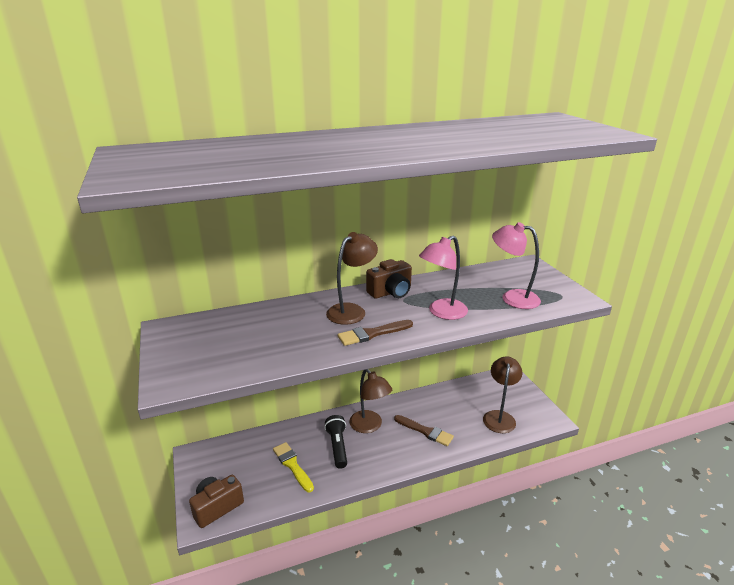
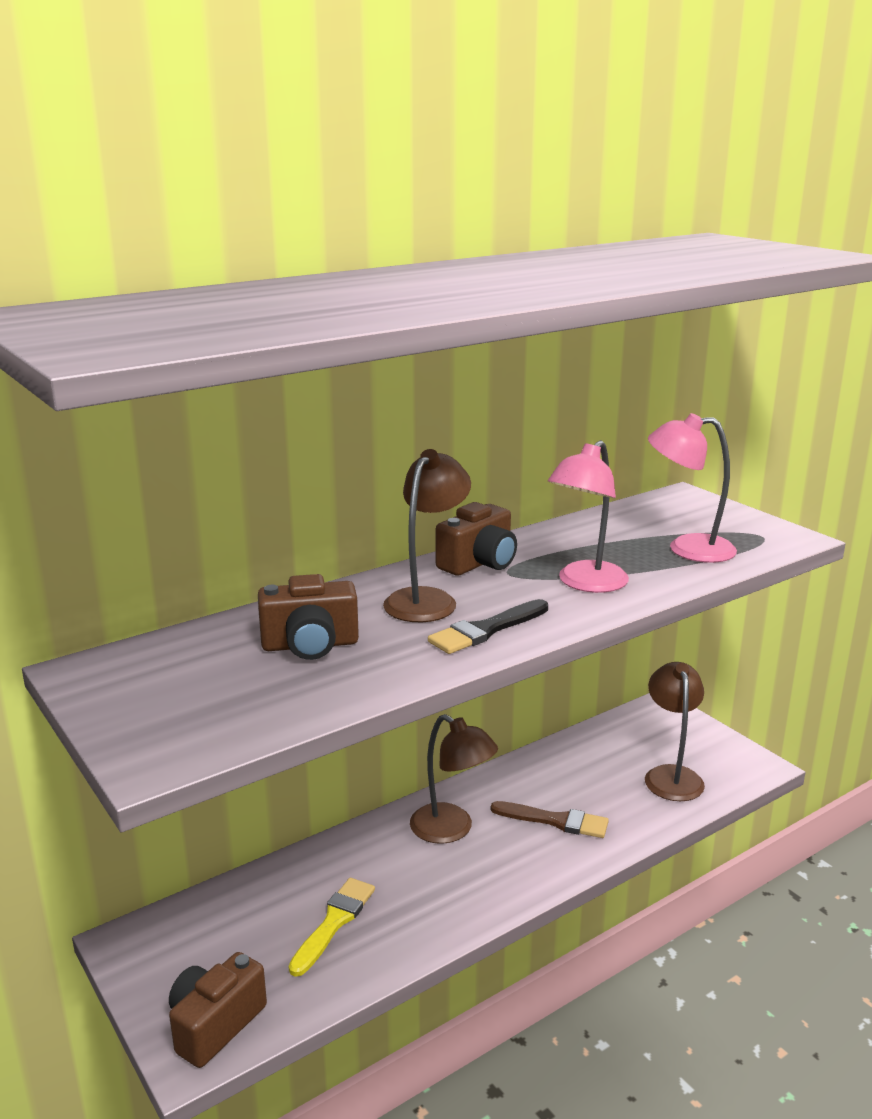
camera: 15 degrees left, 5 degrees down
yellow brush [273,442,314,492] -> yellow brush turned 75 degrees clockwise [288,878,375,977]
black flashlight [324,415,347,469] -> none
brown brush [338,320,413,346] -> black brush [428,599,548,654]
none -> brown camera [258,574,359,660]

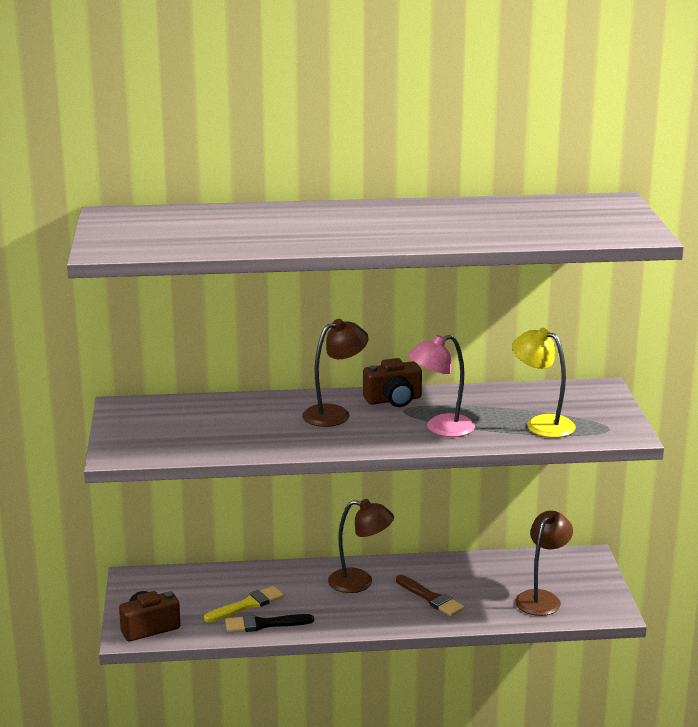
camera: 30 degrees right, 0 degrees up
brown camera [258,574,359,660] -> none
brown lamp [410,714,498,844] -> brown lamp turned 60 degrees counterclockwise [328,499,394,593]
black brush [428,599,548,654] -> black brush moved to [225,614,314,633]
pink lamp [648,413,737,563] -> yellow lamp [512,328,576,438]

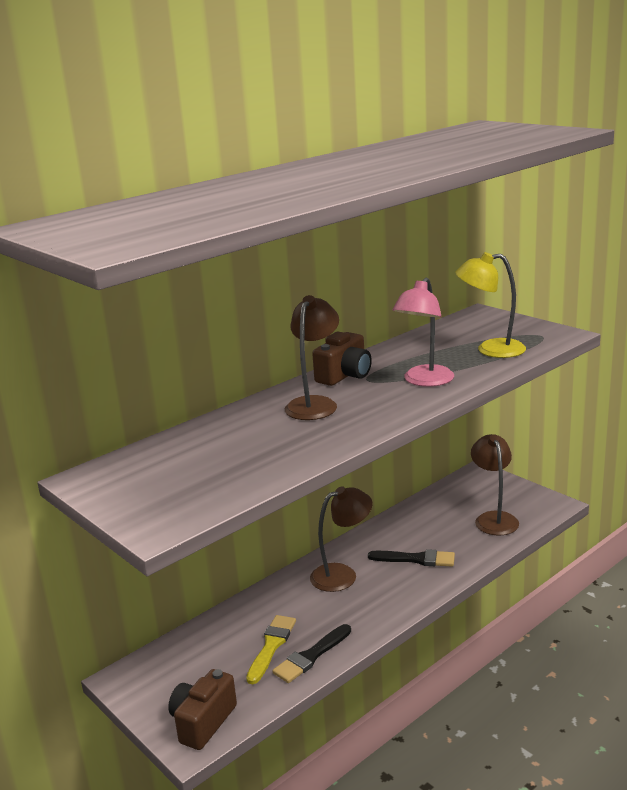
camera: 35 degrees left, 0 degrees up
brown brush [396,575,465,616] -> black brush [368,549,455,567]

